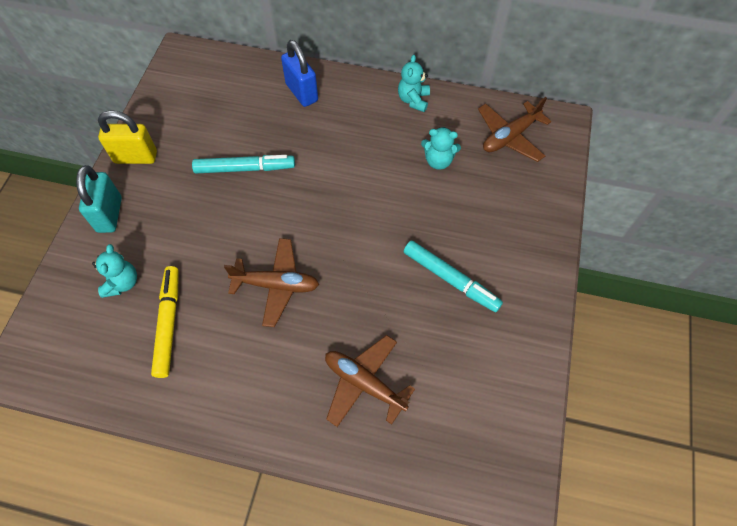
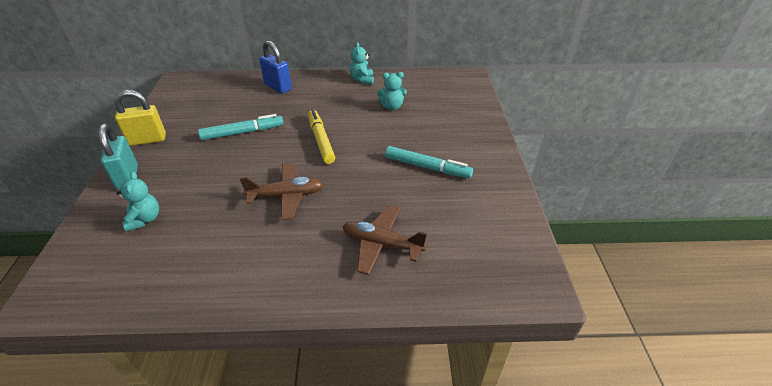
camera: 15 degrees left, 20 degrees down
yellow marker [151,266,179,378] -> yellow marker moved to [308,109,335,164]
brown plane [478,97,552,162] -> none

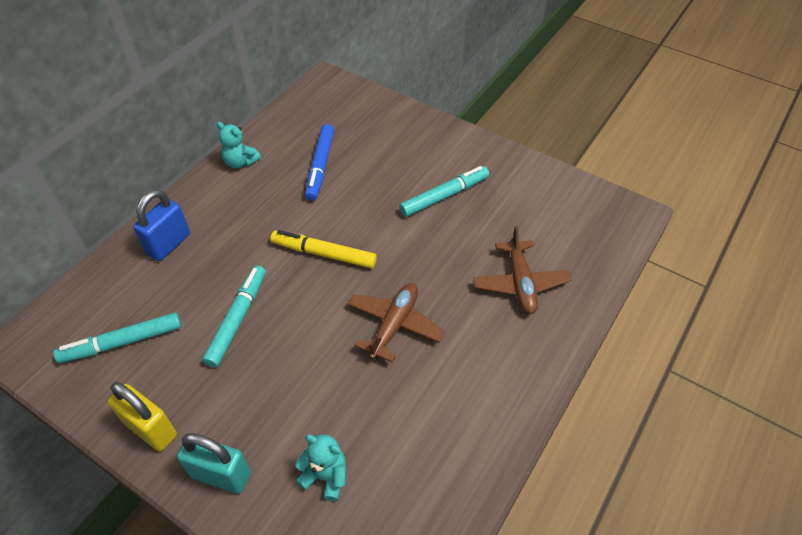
camera: 55 degrees left, 10 degrees up
yellow padlock [114,90,166,146] -> yellow padlock turned 75 degrees counterclockwise [107,382,177,451]
blue padlock [259,41,292,94] -> blue padlock turned 45 degrees counterclockwise [133,189,190,261]
brown plane [342,205,427,275] -> brown plane turned 60 degrees counterclockwise [473,226,572,314]
turquoise teddy bear [377,72,407,110] -> blue marker [305,124,334,201]
none -> turquoise marker [54,313,181,363]

